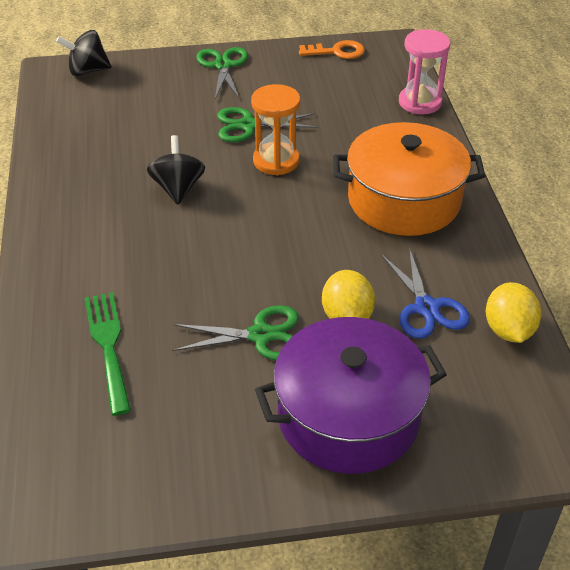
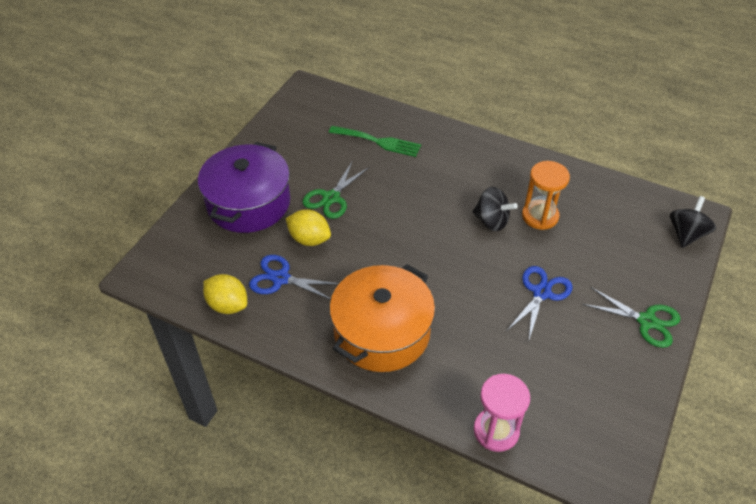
camera: 125 degrees right, 5 degrees up
green scissors [217,107,318,142] -> blue scissors [508,266,573,339]
orange hourglass [251,84,300,175] -> orange hourglass moved to [522,161,570,230]
orange key [299,40,365,59] -> none

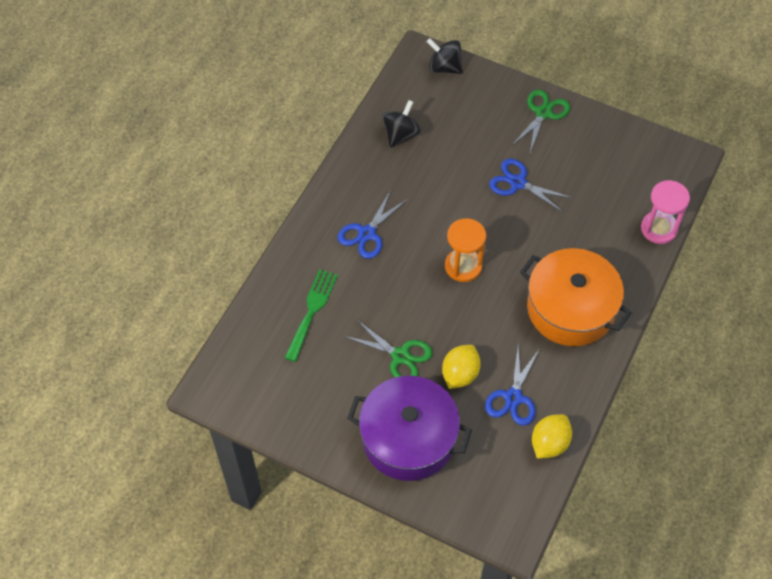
camera: 90 degrees left, 10 degrees up
black spinning top [473,187,518,231] -> black spinning top moved to [382,100,421,148]
orange hourglass [522,161,570,230] -> orange hourglass moved to [445,218,486,282]
none -> blue scissors [338,190,408,259]

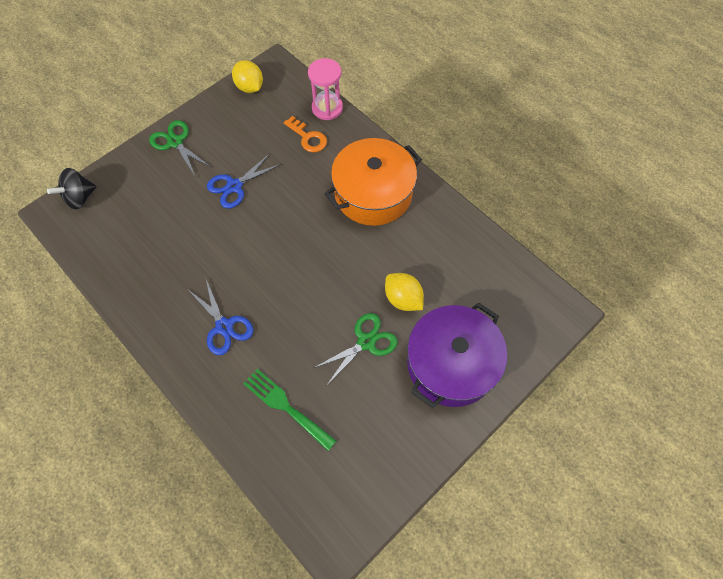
camera: 70 degrees left, 5 degrees up
black spinning top [382,100,421,148] -> none
orange hourglass [445,218,486,282] -> none
blue scissors [485,346,539,426] -> none
yellow lemon [532,414,572,459] -> yellow lemon moved to [232,60,263,93]
none -> orange key [284,116,327,152]

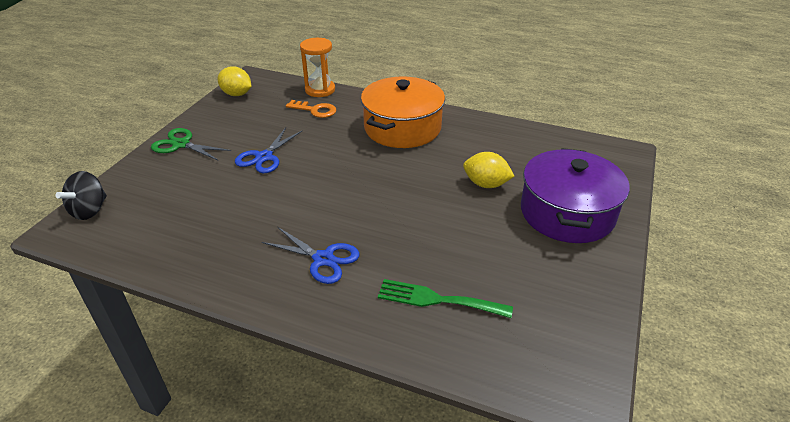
camera: 25 degrees left, 25 degrees down
pink hourglass [308,58,343,120] -> orange hourglass [300,38,335,97]
green scissors [314,313,398,386] -> none

